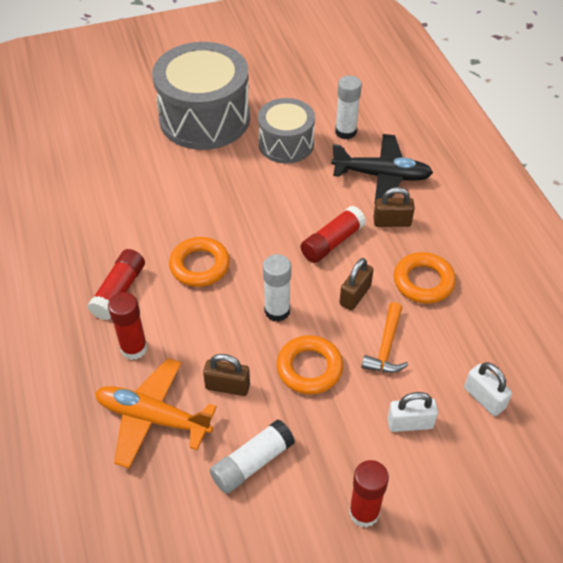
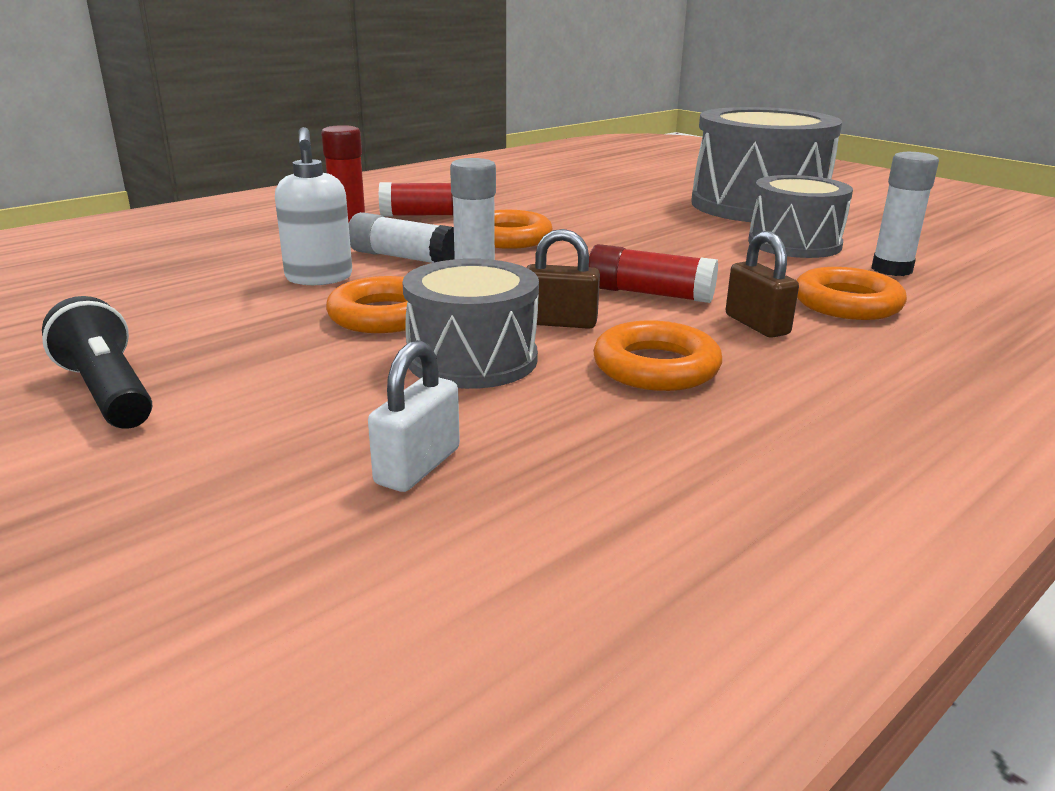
camera: 65 degrees right, 25 degrees down
orange plane [95,358,217,468] -> none
brown padlock [203,354,250,396] -> white soap dispenser [275,127,352,285]
white glue stick [210,419,295,494] -> white glue stick moved to [349,212,455,263]
black plane [331,134,433,205] -> orange ring [796,267,907,320]
red glue stick [349,460,389,528] -> black flashlight [42,296,152,429]
orange hammer [361,302,409,373] -> grey drum [402,259,539,389]
white padlock [387,392,438,432] -> none

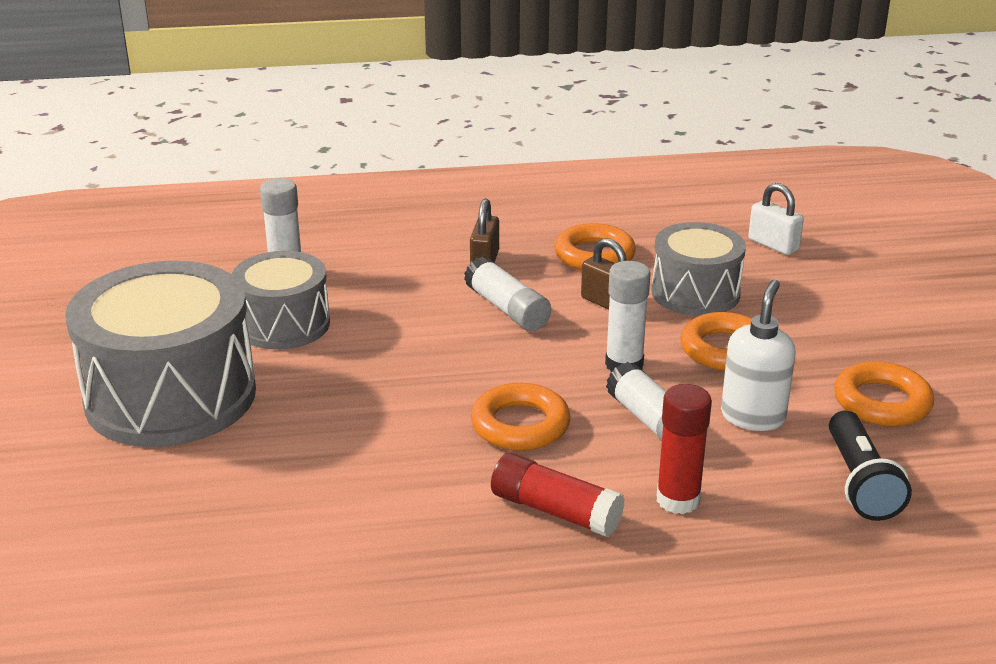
camera: 145 degrees left, 5 degrees up
black flashlight [42,296,152,429] -> black flashlight moved to [829,411,912,521]
white padlock [368,340,460,492] -> white padlock turned 75 degrees clockwise [748,183,804,255]
red glue stick [589,244,718,303] -> white glue stick [464,257,551,331]
orange ring [796,267,907,320] -> orange ring moved to [834,361,934,426]

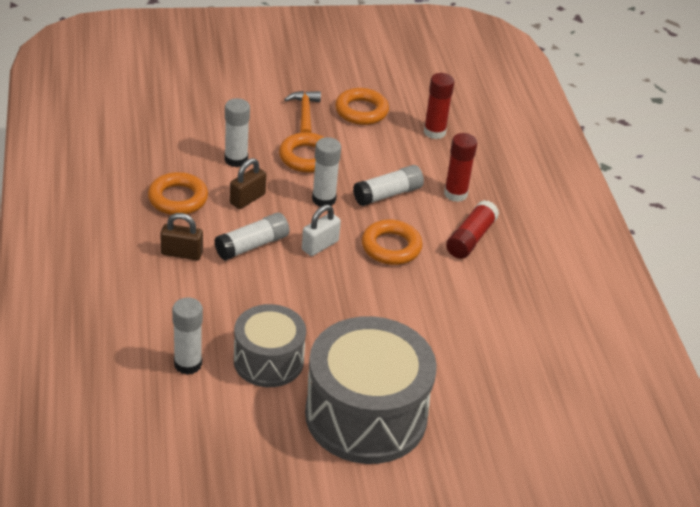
camera: 95 degrees left, 10 degrees up
grey drum [651,222,746,316] -> white glue stick [224,98,250,167]
white soap dispenser [721,279,795,431] -> none
white padlock [748,183,804,255] -> white padlock moved to [302,205,341,256]
black flashlight [829,411,912,521] -> red glue stick [424,73,454,139]
none -> orange hammer [284,91,321,133]

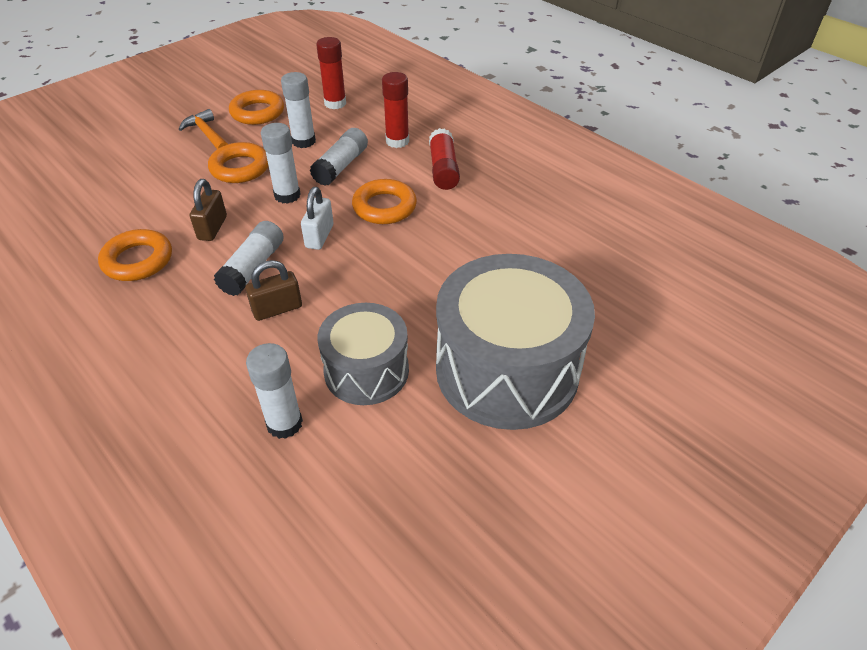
camera: 30 degrees left, 5 degrees up
brown padlock [160,213,203,260] -> brown padlock moved to [245,260,302,321]
white glue stick [224,98,250,167] -> white glue stick moved to [281,72,316,148]

